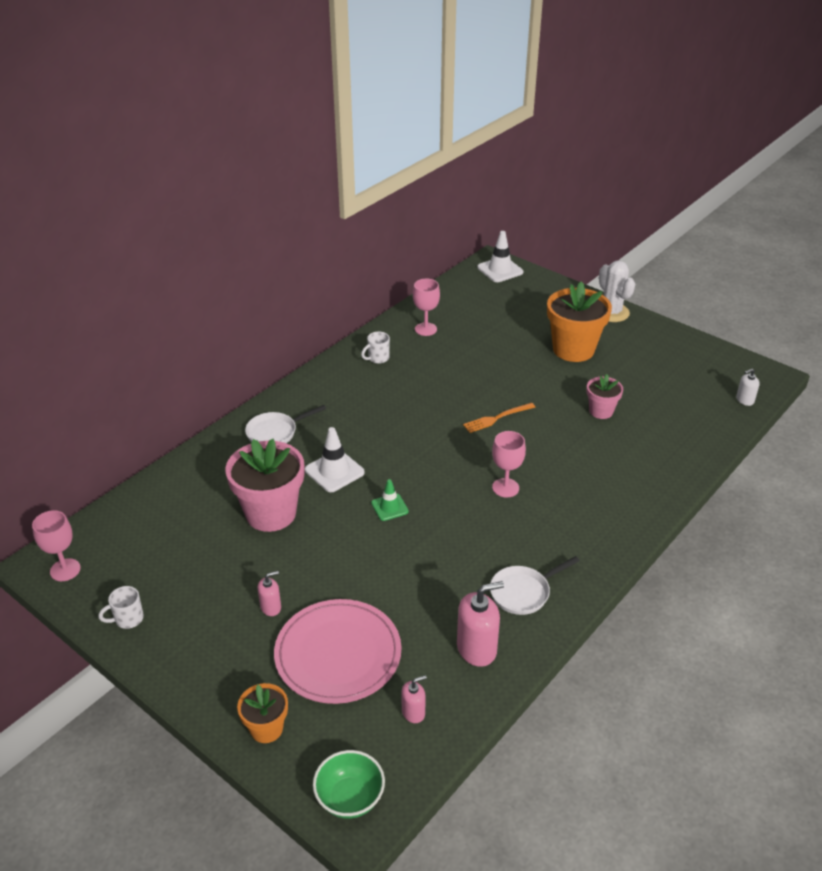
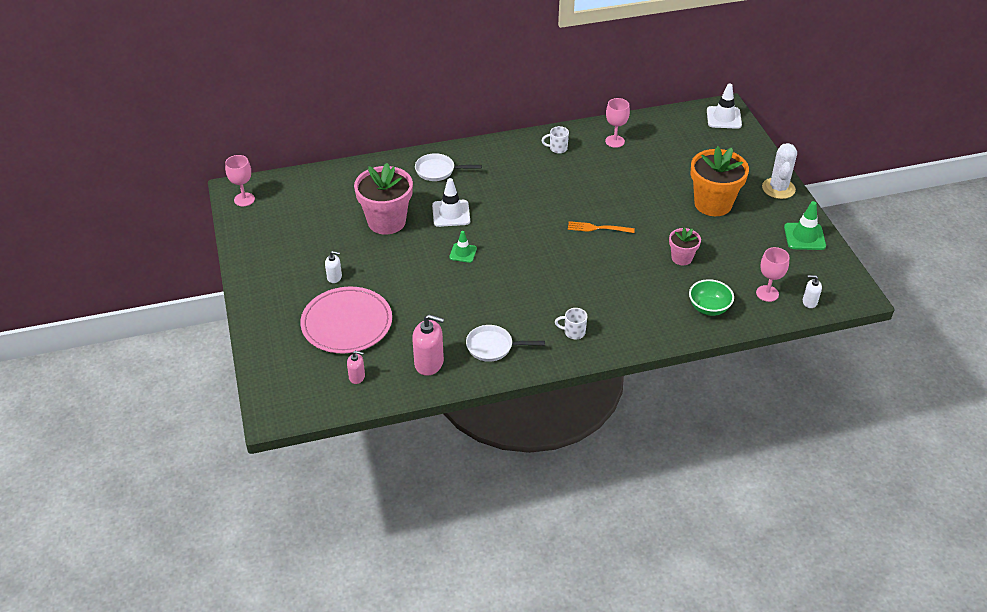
camera: 35 degrees right, 5 degrees up
white mug [98,586,144,629] -> white mug moved to [555,308,587,339]
orange flower pot [237,683,288,743] -> none
pink soap dispenser [258,571,281,616] -> white soap dispenser [325,251,342,283]
green bowl [313,750,385,819] -> green bowl moved to [689,279,734,316]
pink goblet [492,431,526,498] -> pink goblet moved to [756,247,790,302]
none -> green traffic cone [784,201,826,250]

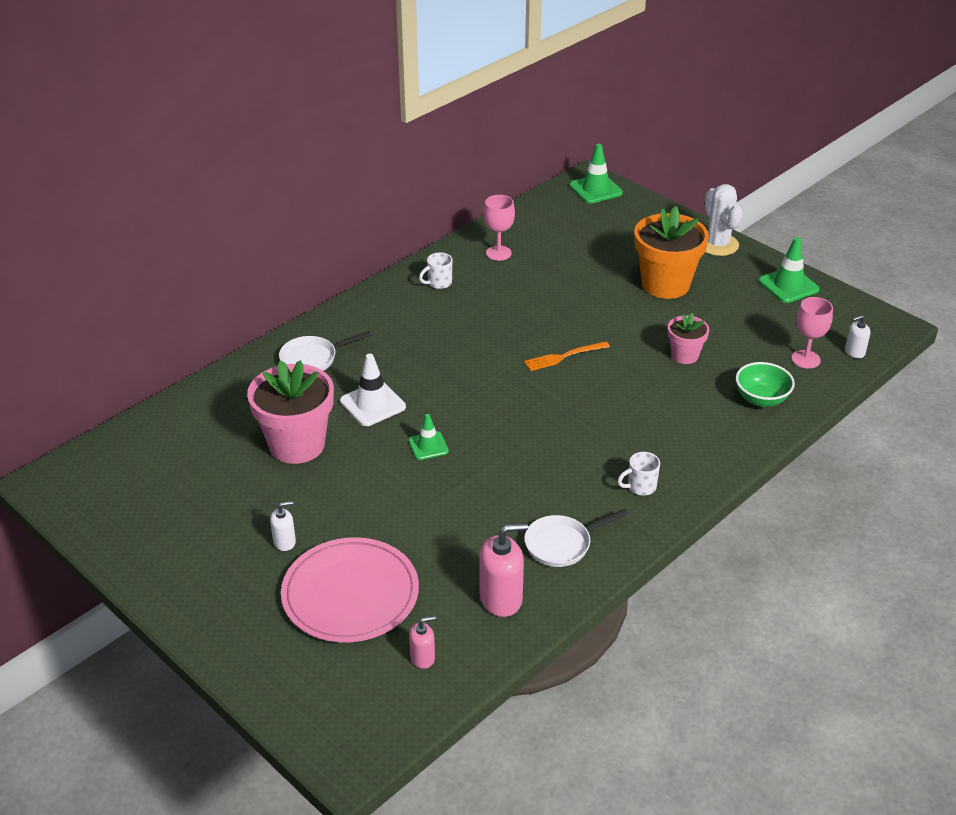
camera: 30 degrees left, 5 degrees down
pink goblet [225,155,255,206] -> none
white traffic cone [707,83,742,129] -> green traffic cone [570,144,623,204]

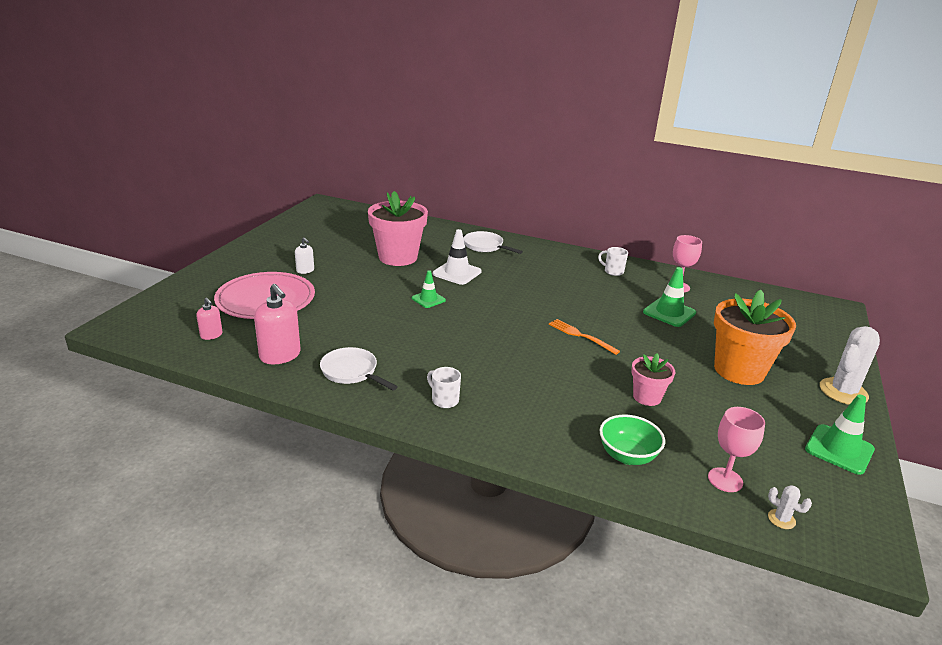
camera: 65 degrees right, 10 degrees down
green traffic cone [570,144,623,204] -> green traffic cone moved to [643,267,696,327]
white soap dispenser [845,315,870,358] -> white cactus [768,485,812,529]

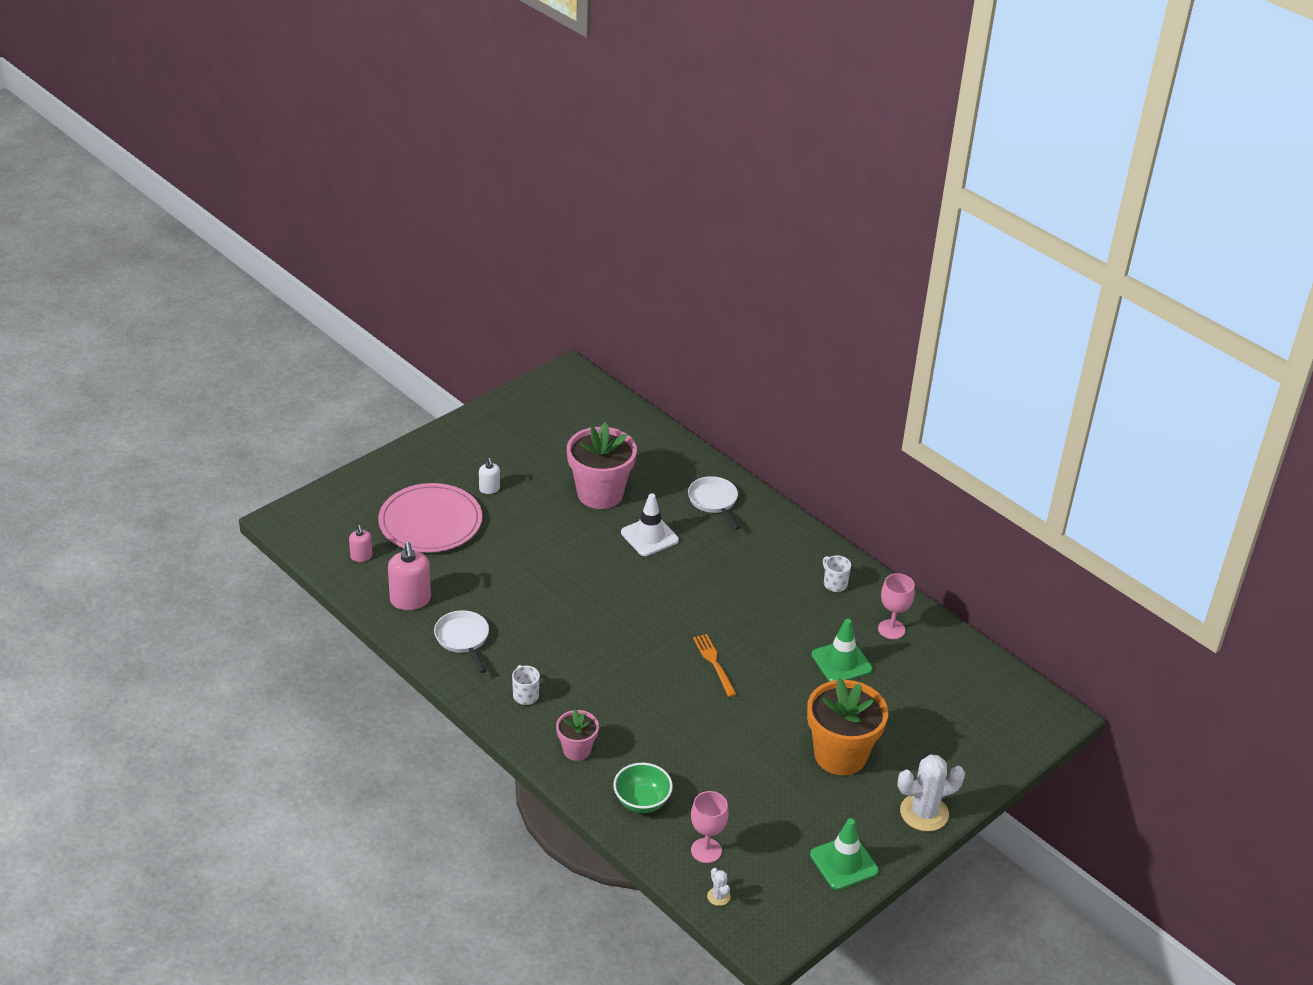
camera: 25 degrees right, 10 degrees up
green traffic cone [412,271,446,308] -> none
pink flower pot [631,353,675,406] -> pink flower pot moved to [556,709,599,761]

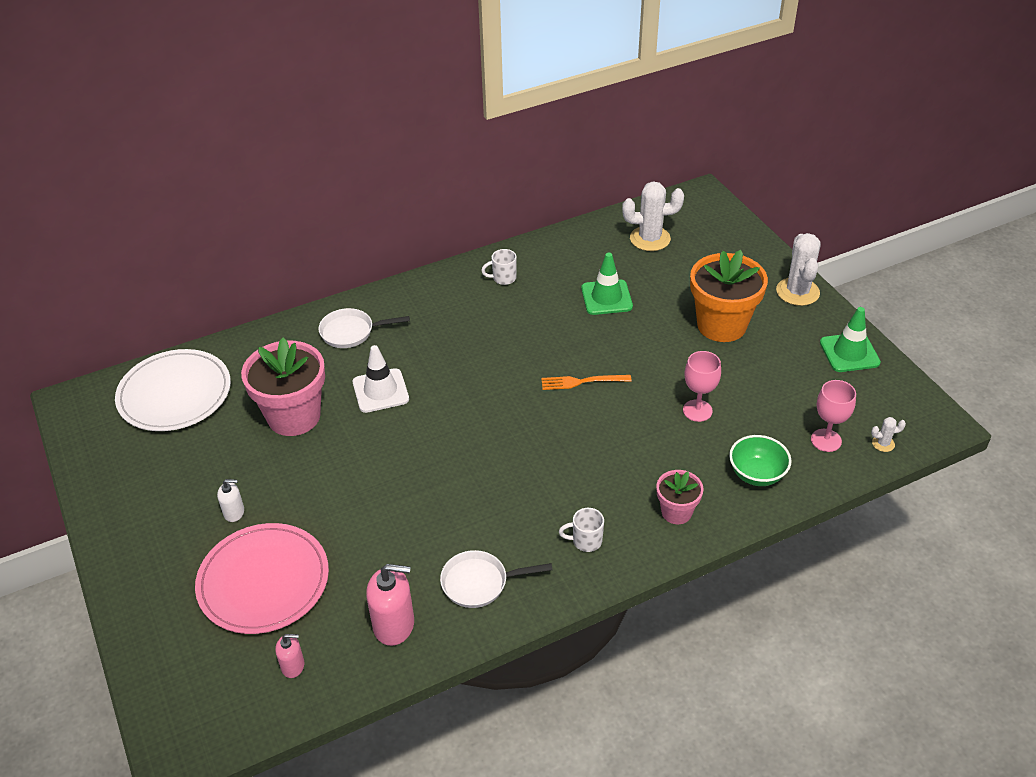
camera: 70 degrees left, 5 degrees up
pink goblet [878,573,915,639] -> pink goblet moved to [683,351,721,422]
none -> white plate [115,349,231,431]
none -> white cactus [622,181,684,251]

